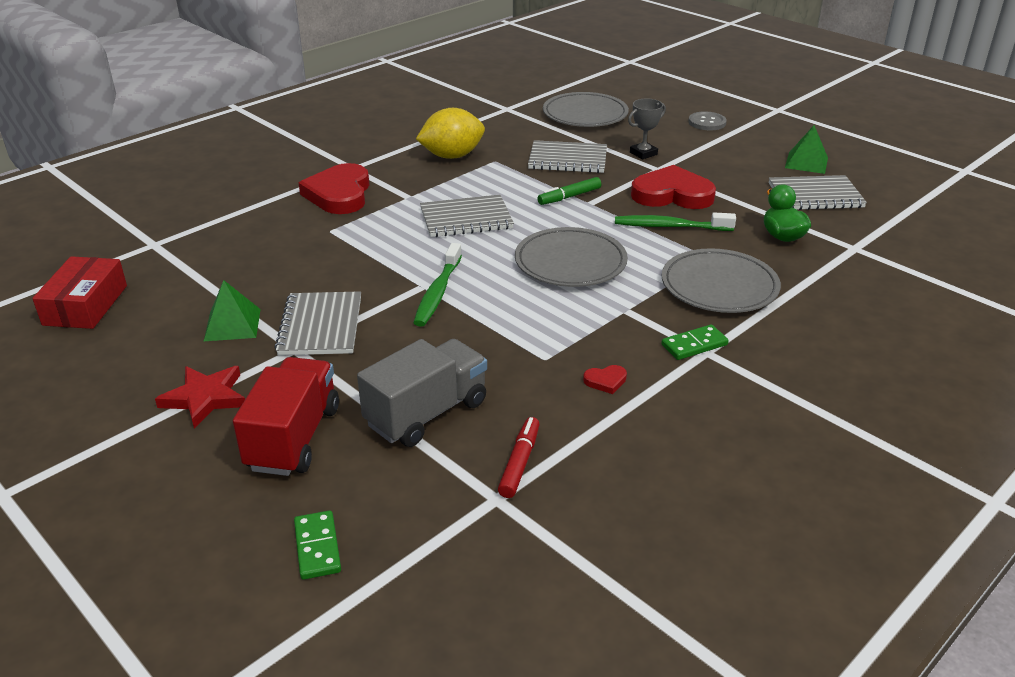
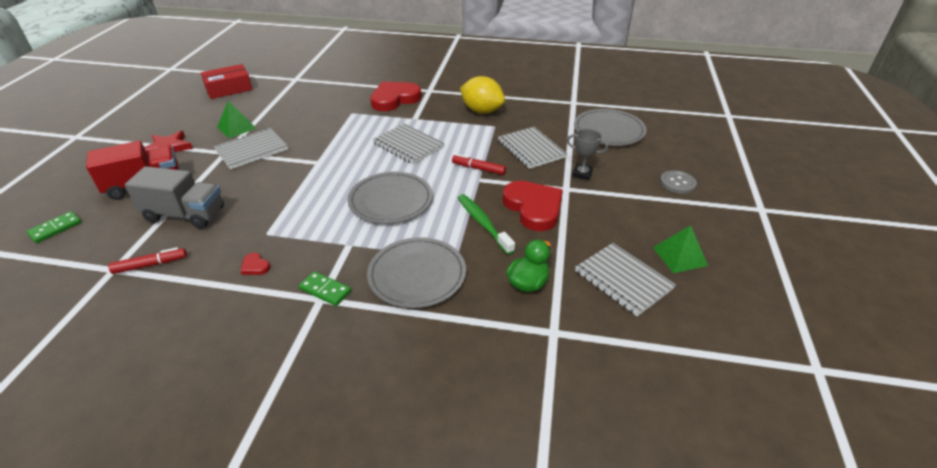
camera: 55 degrees right, 5 degrees up
green toothbrush [413,243,462,327] -> none
green marker [537,177,601,205] -> red marker [452,154,506,175]

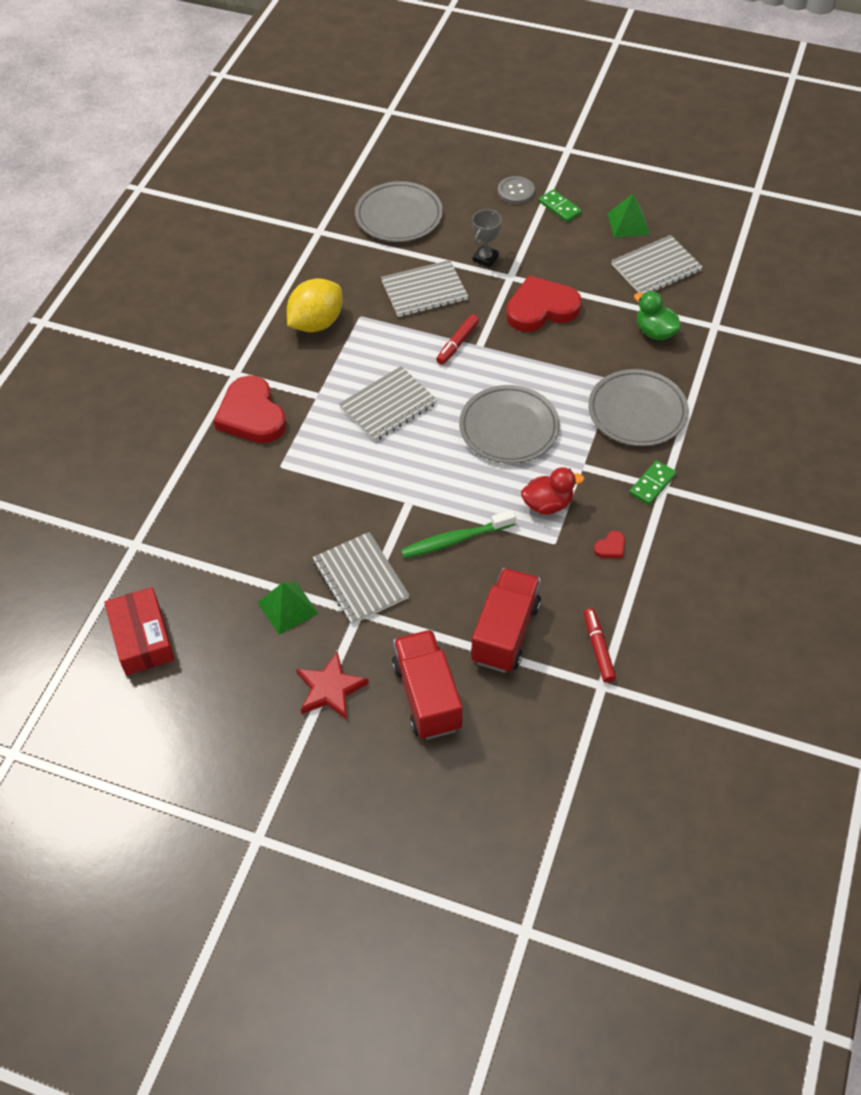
camera: 80 degrees left, 15 degrees up
green domino [26,211,81,243] -> green domino moved to [539,190,582,222]
grey truck [125,166,224,229] -> red truck [471,568,541,673]
green toothbrush [458,194,515,255] -> green toothbrush moved to [401,510,516,558]
none -> red duck [521,467,584,515]

